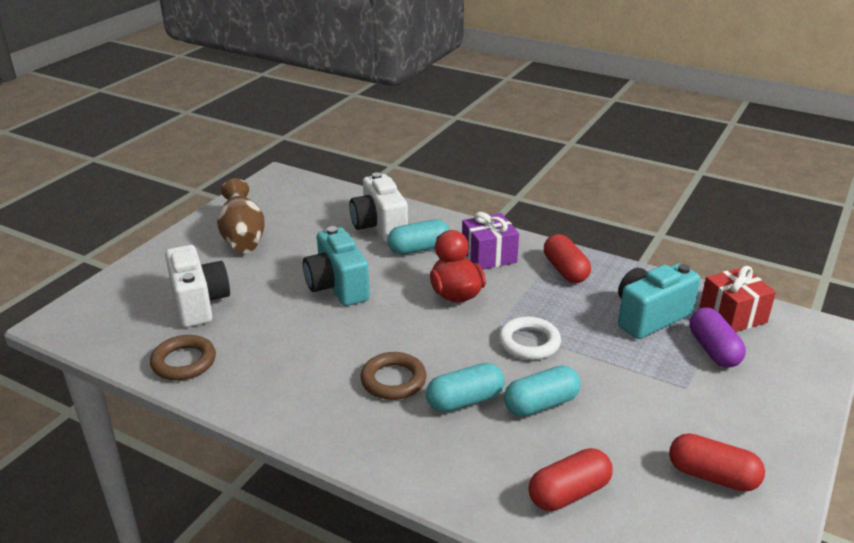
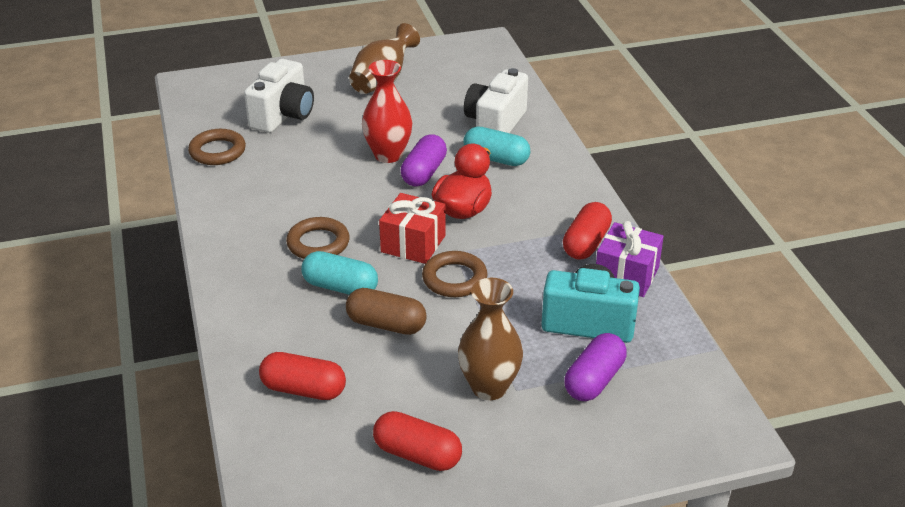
camera: 45 degrees right, 5 degrees up
turquoise camera [303,226,370,306] -> red vase [362,60,412,163]
purple gift [462,212,519,270] -> purple gift moved to [596,221,664,297]
white ring [499,317,561,360] -> brown ring [422,251,488,297]
turquoise capsule [504,365,581,417] -> brown capsule [346,288,427,335]
red capsule [669,433,765,492] -> red capsule turned 45 degrees counterclockwise [373,411,462,471]
red gift [699,266,776,332] -> red gift moved to [379,193,446,264]
none -> purple capsule [401,134,447,187]
none -> brown vase [458,278,523,400]

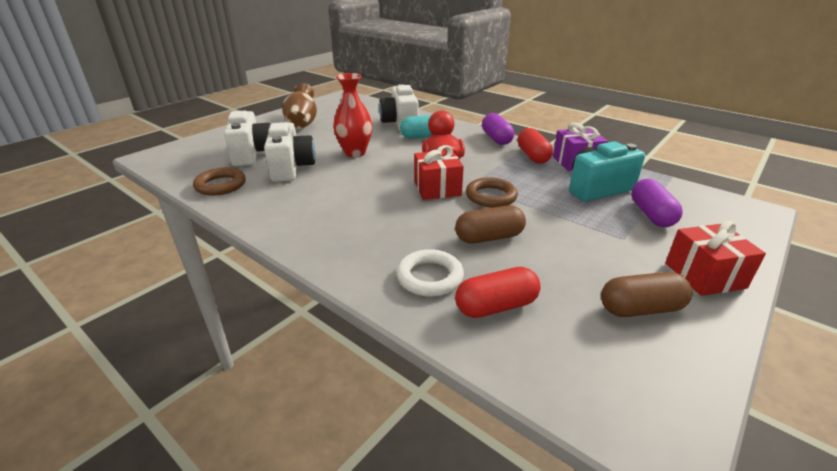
camera: 35 degrees left, 5 degrees down
brown ring [286,217,350,259] -> none
turquoise capsule [302,251,378,295] -> none
red capsule [373,411,462,471] -> brown capsule [601,272,693,317]
purple capsule [401,134,447,187] -> purple capsule moved to [482,113,514,145]
brown vase [458,278,523,400] -> none
none -> white camera [264,122,316,182]
none -> white ring [397,249,464,297]
none -> red gift [666,221,766,296]

